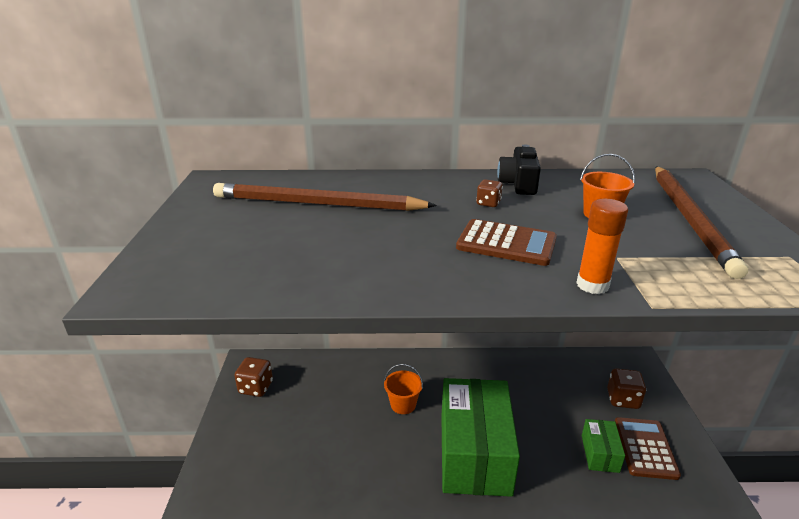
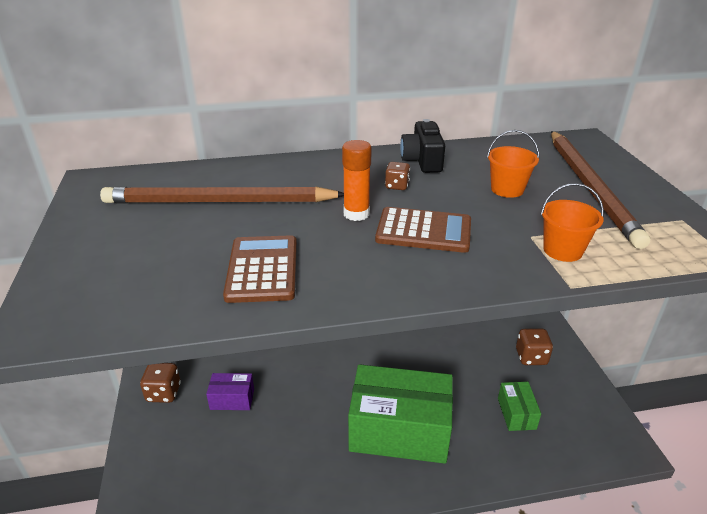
camera: 10 degrees left, 5 degrees up
orange bucket [384,364,423,414] -> orange bucket moved to [541,183,604,262]
green box [441,378,520,497] -> green box turned 75 degrees counterclockwise [348,364,453,464]
orange glue stick [576,199,628,294] -> orange glue stick moved to [342,140,372,221]
brown calculator [615,417,681,480] -> brown calculator moved to [223,235,297,303]
none -> purple box [206,373,254,410]

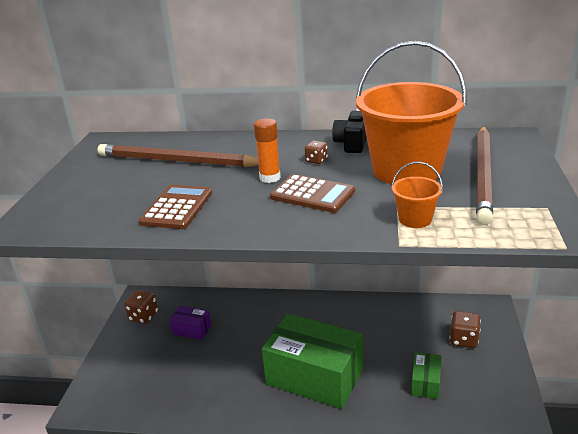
camera: 20 degrees right, 5 degrees down
orange bucket [487,130,539,198] -> orange bucket [356,41,467,184], size x2.40

